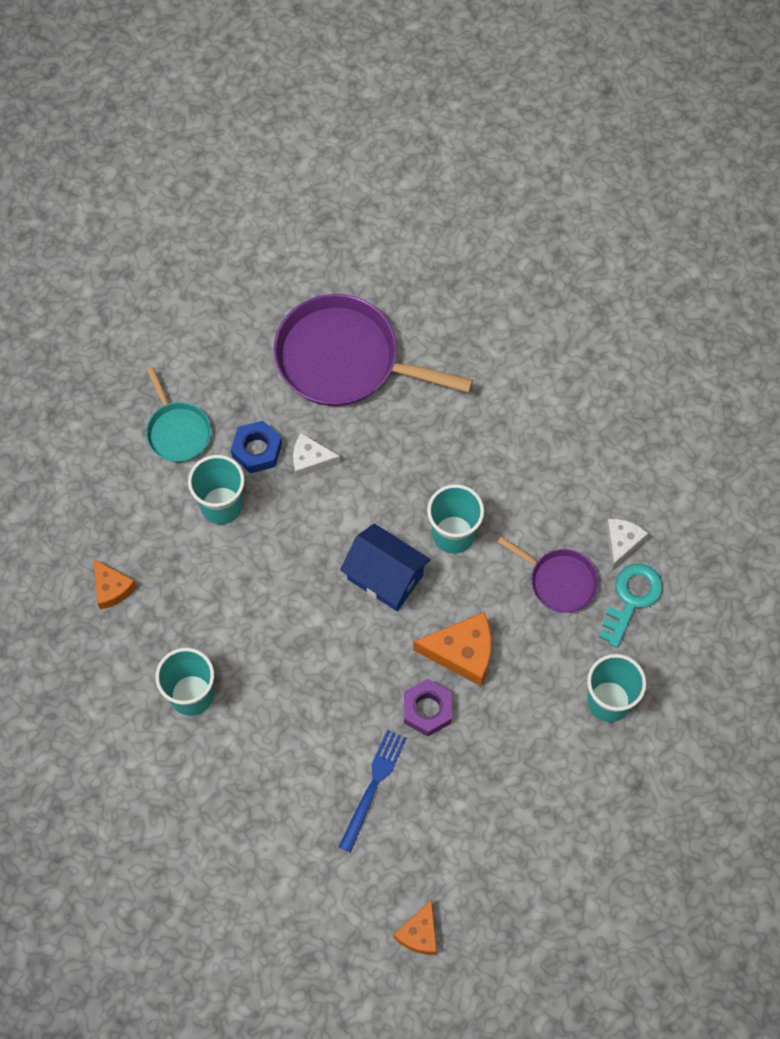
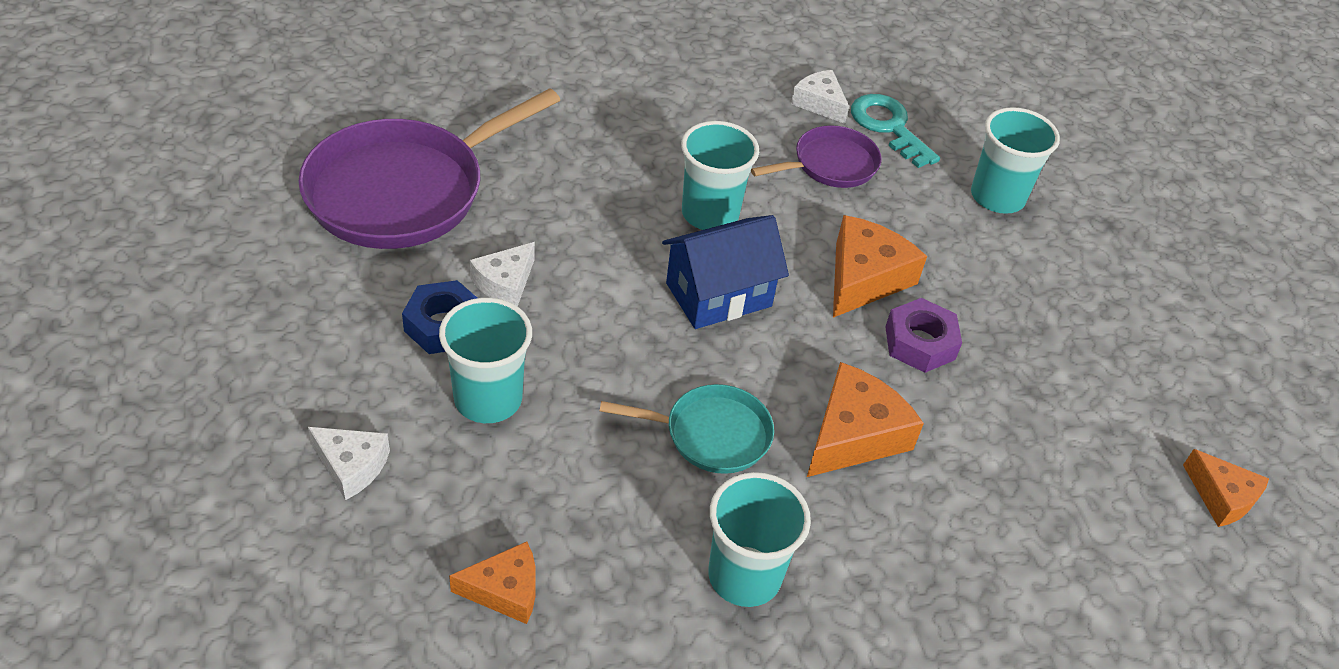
camera: 65 degrees left, 20 degrees down
turquoise pan [146,367,211,462] -> turquoise pan moved to [600,384,774,474]
blue fork [339,730,407,852] -> none
none -> white cheese [308,427,390,500]
none -> orange cheese [807,362,924,477]

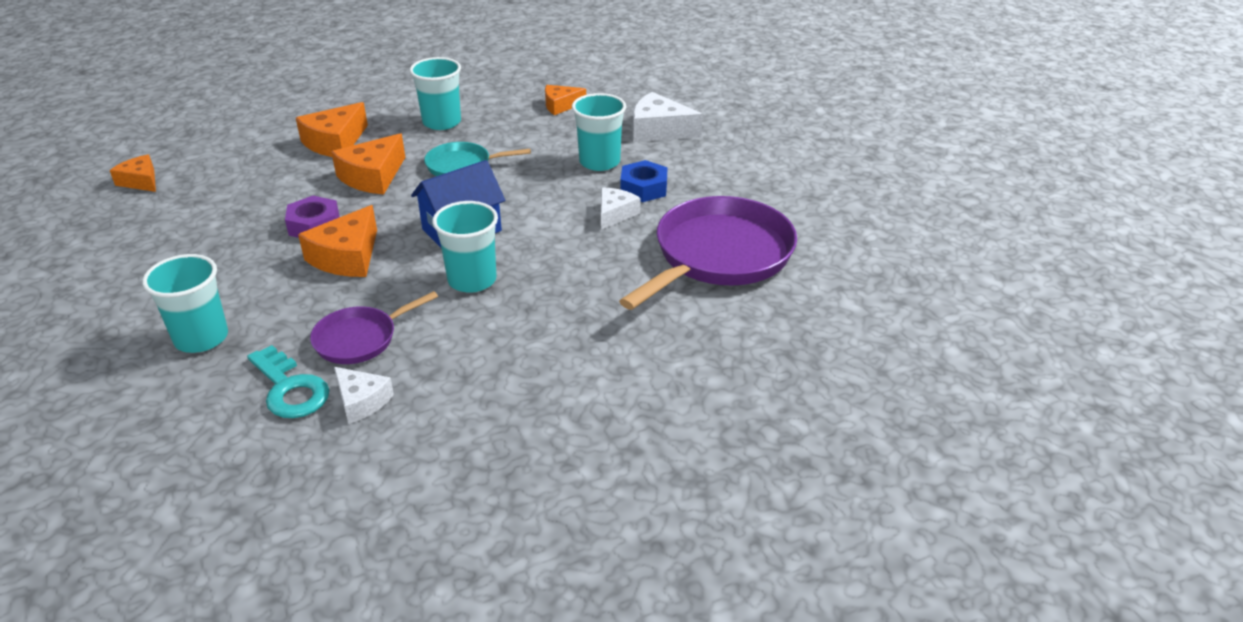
camera: 175 degrees right, 10 degrees down
white cheese [308,427,390,500] -> white cheese [633,92,703,142], size x1.58
none -> orange cheese [296,102,368,157]

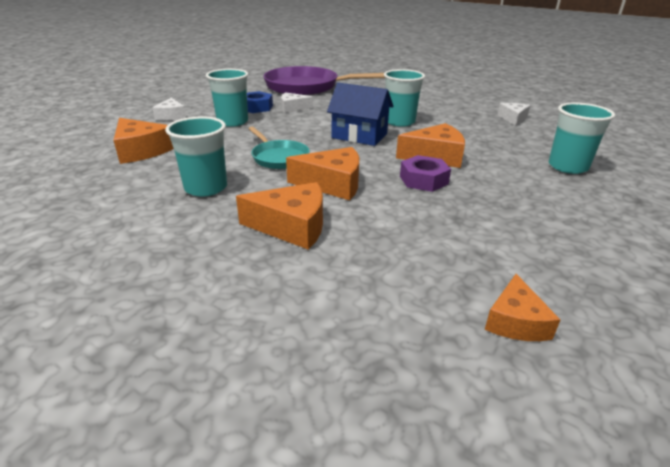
camera: 120 degrees left, 5 degrees down
turquoise key [247,345,329,418] -> none
purple pan [310,291,438,364] -> none
orange cheese [545,85,586,115] -> orange cheese [113,118,174,164], size x1.58
white cheese [633,92,703,142] -> white cheese [152,98,186,120], size x0.63

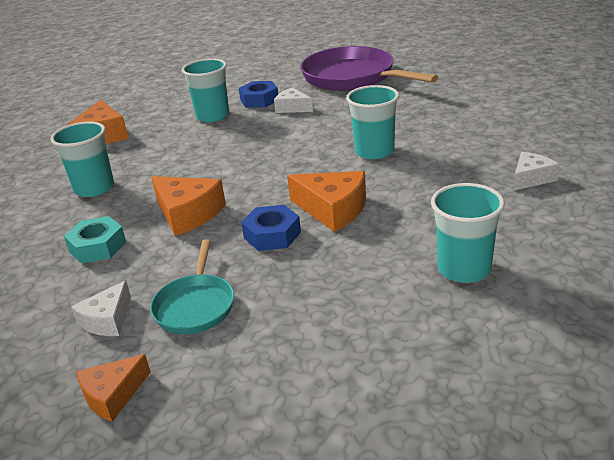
camera: 40 degrees right, 0 degrees up
white cheese [152,98,186,120] -> white cheese moved to [71,280,131,336]
orange cheese [236,182,323,250] -> turquoise nut [64,216,126,263]
turquoise pan [248,127,310,169] -> turquoise pan moved to [150,239,234,334]
blue house [327,83,393,146] -> none
purple nut [400,155,451,192] -> blue nut [241,205,301,251]

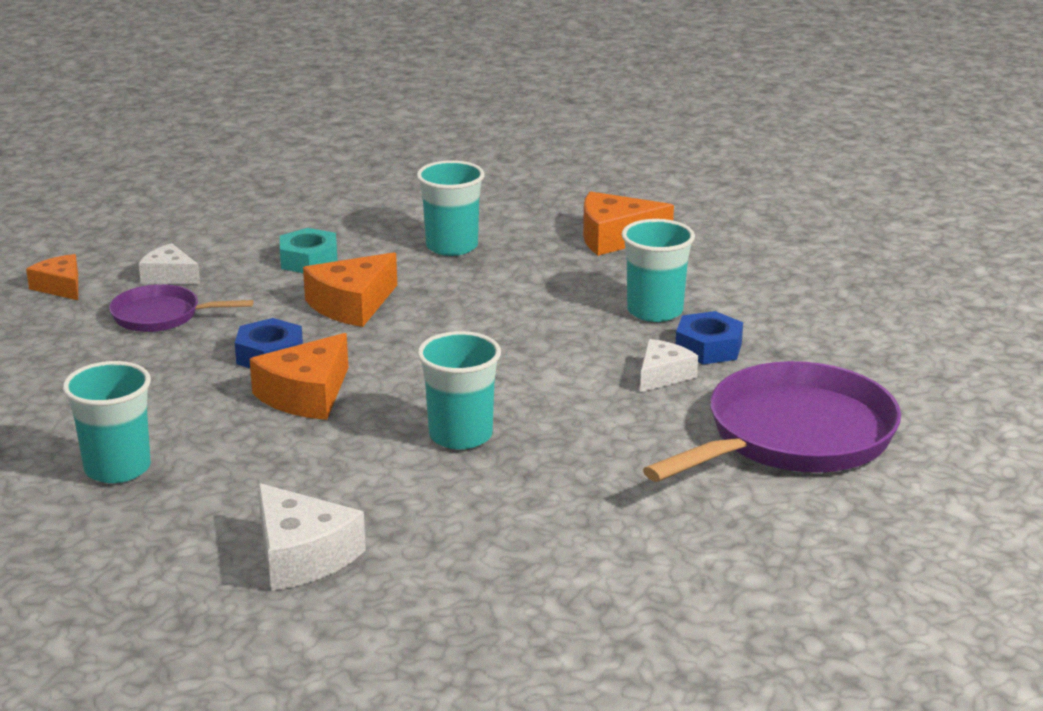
camera: 90 degrees right, 5 degrees down
turquoise pan [150,239,234,334] -> purple pan [109,284,253,332]
white cheese [513,152,560,191] -> white cheese [258,483,366,591], size x1.58

